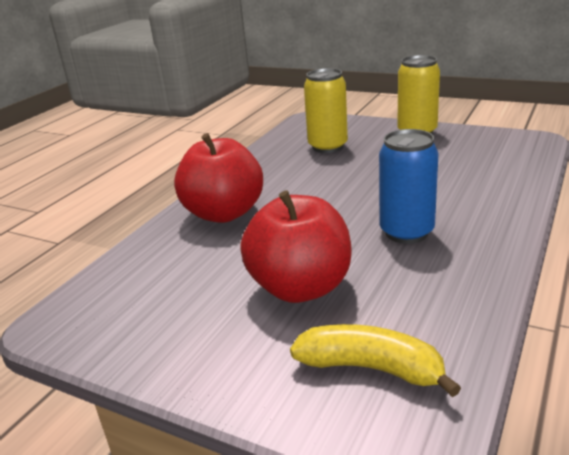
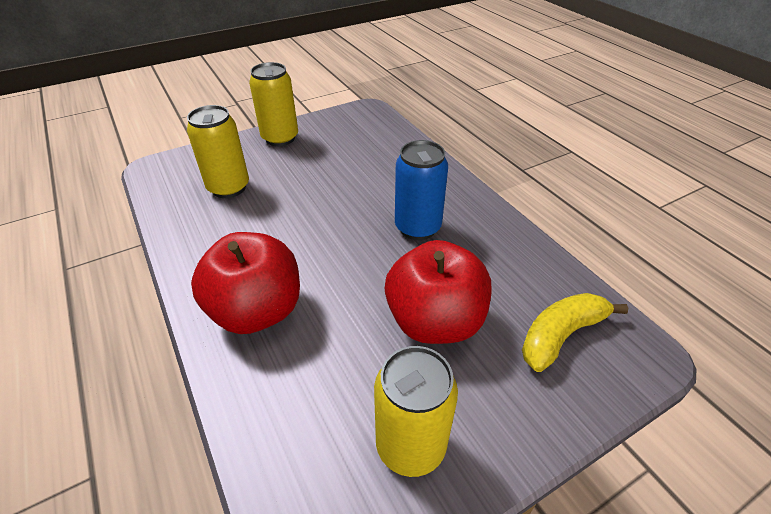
camera: 60 degrees left, 15 degrees up
none -> yellow can [374,346,458,477]

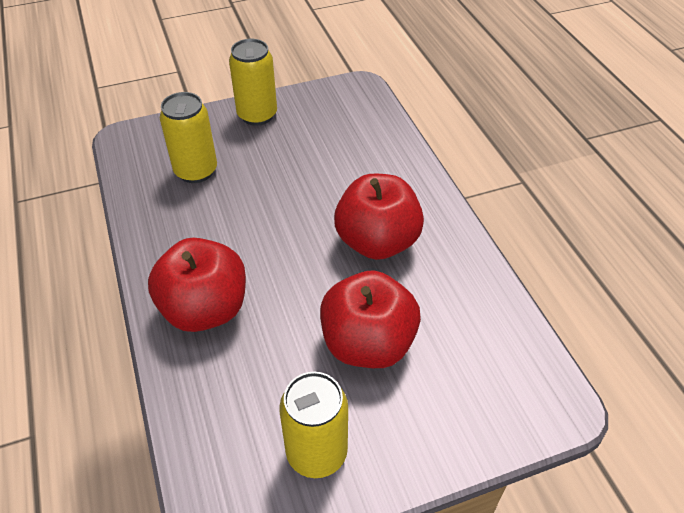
camera: 10 degrees right, 5 degrees up
blue can [395,140,448,240] -> red apple [334,174,424,260]
yellow banana [522,293,628,372] -> none

